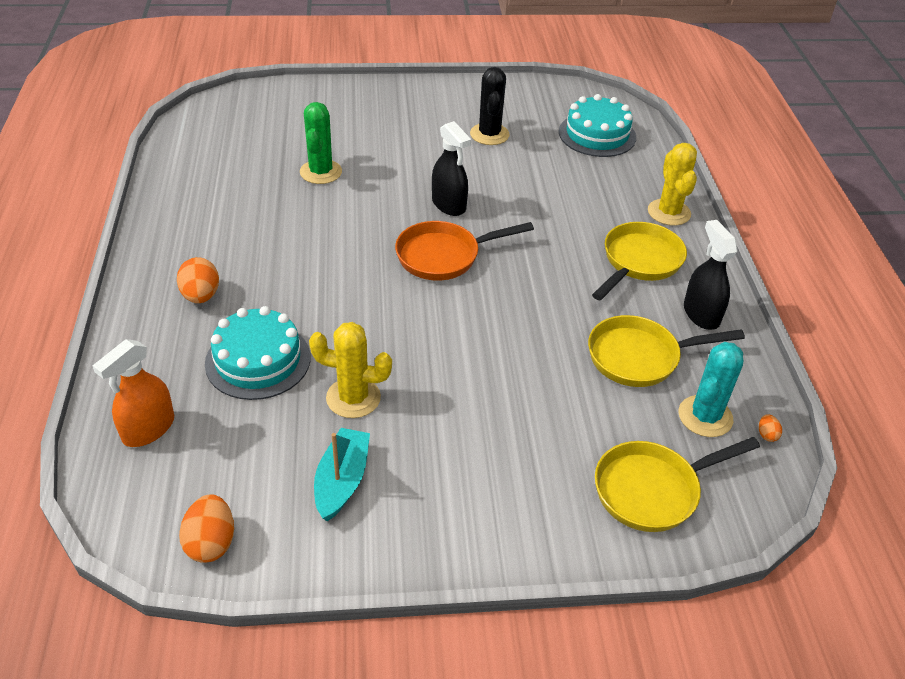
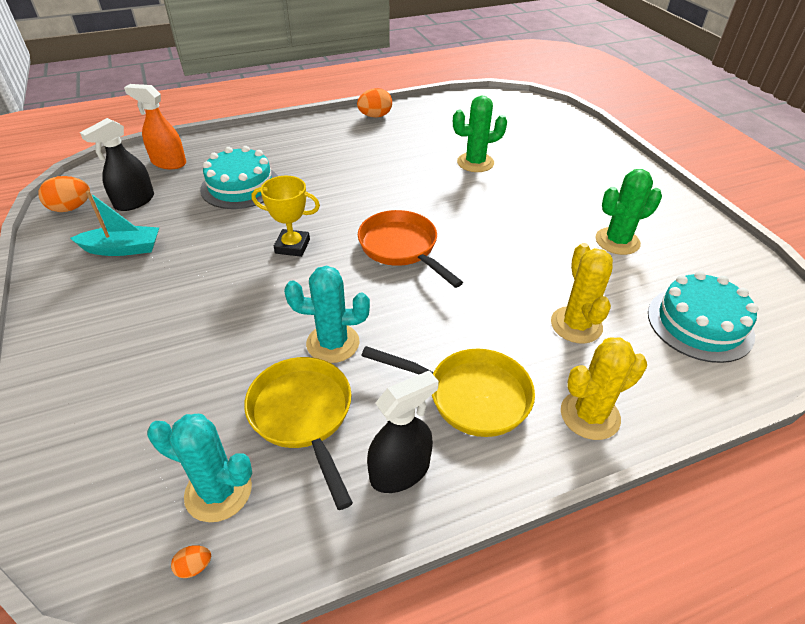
camera: 75 degrees right, 0 degrees up
orange egg [177,257,219,303] -> orange egg moved to [357,88,392,117]
yellow cactus [309,322,392,418] -> yellow cactus moved to [551,243,613,343]
black spray bottle [432,121,471,216] -> black spray bottle moved to [80,118,154,211]
black cactus [470,67,510,145] -> green cactus [595,169,662,255]
yellow pan [595,437,760,532] -> none
none -> yellow trophy [252,176,320,257]
none -> turquoise cactus [284,266,370,363]

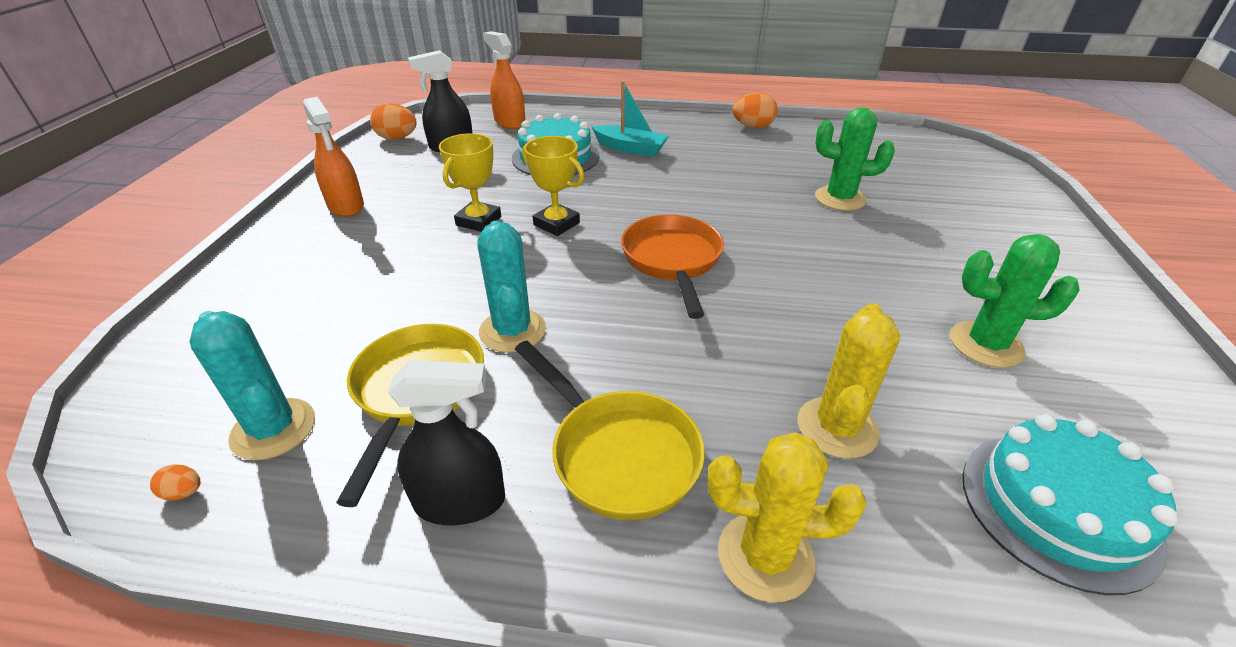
camera: 30 degrees right, 5 degrees down
turquoise boat [70,191,159,256] -> turquoise boat moved to [591,81,669,157]
turquoise cactus [284,266,370,363] -> turquoise cactus turned 45 degrees clockwise [477,220,546,353]
none -> orange spray bottle [303,97,364,217]
none -> yellow trophy [439,133,501,232]

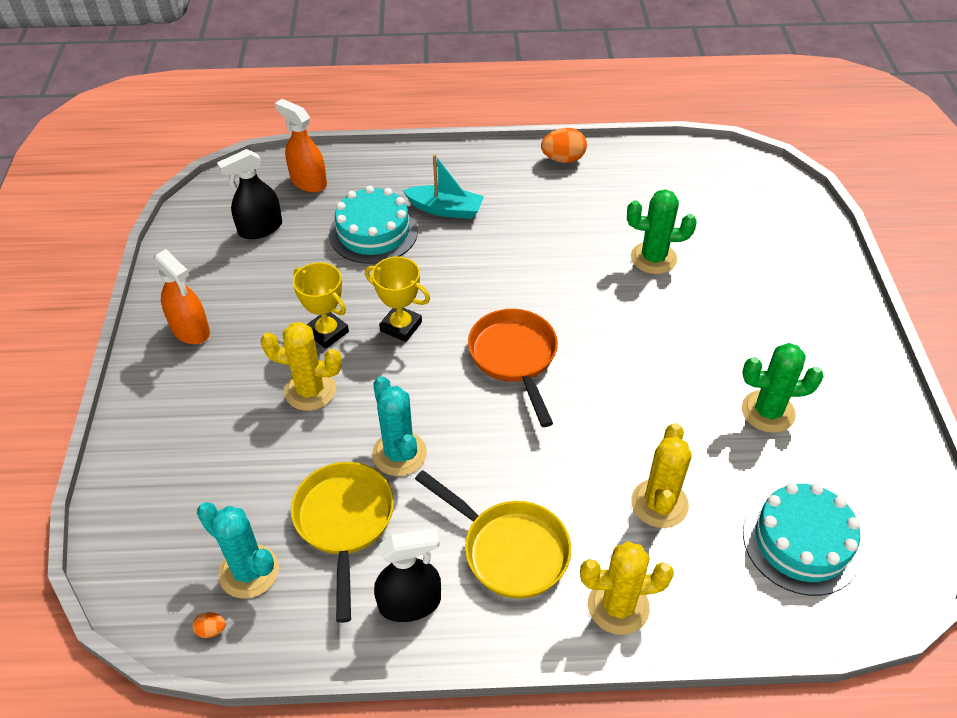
camera: 10 degrees left, 10 degrees up
orange egg [370,103,417,140] -> none
yellow trophy [439,133,501,232] -> yellow trophy turned 60 degrees counterclockwise [293,262,349,349]
none -> yellow cactus [261,322,342,411]

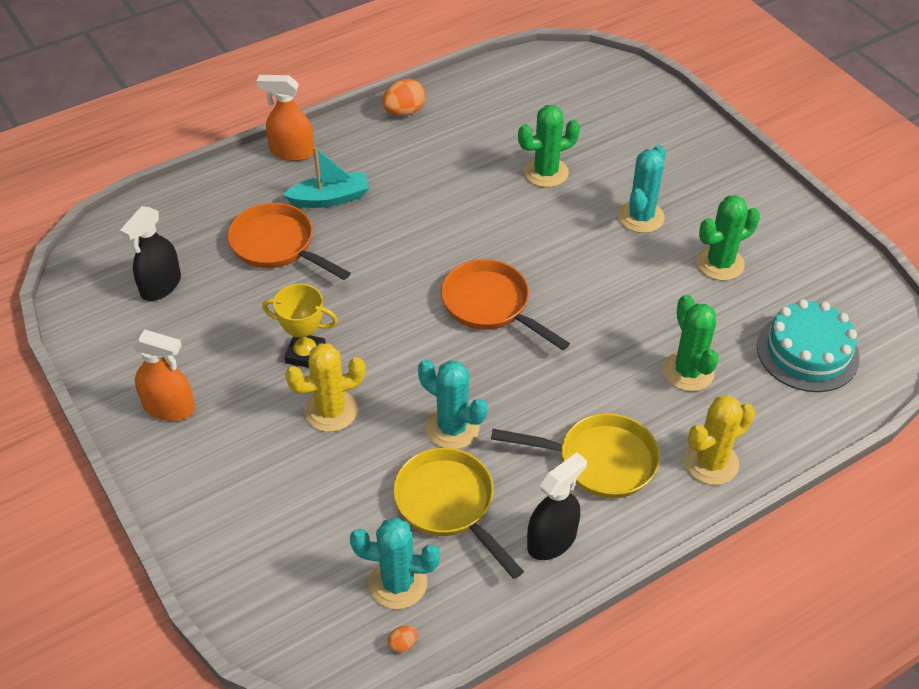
camera: 30 degrees left, 0 degrees up
orange spray bottle [275,99,327,193] -> orange spray bottle moved to [257,75,314,161]
turquoise cake [329,186,418,264] -> orange pan [228,203,350,280]
yellow trophy [365,256,430,342] -> none
yellow cactus [631,423,692,528] -> green cactus [663,295,719,391]
none -> turquoise cactus [618,145,666,233]

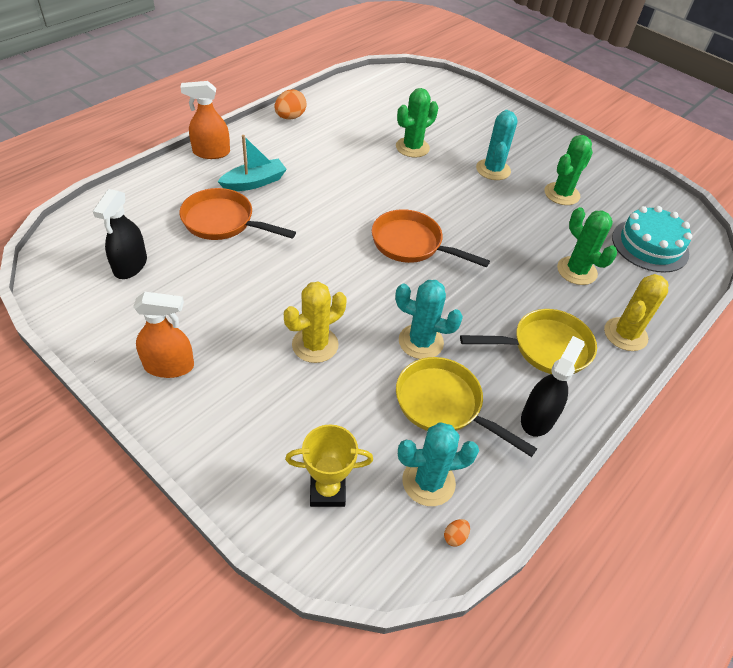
camera: 20 degrees left, 0 degrees up
yellow trophy [262,284,338,368] -> yellow trophy moved to [285,424,373,507]

